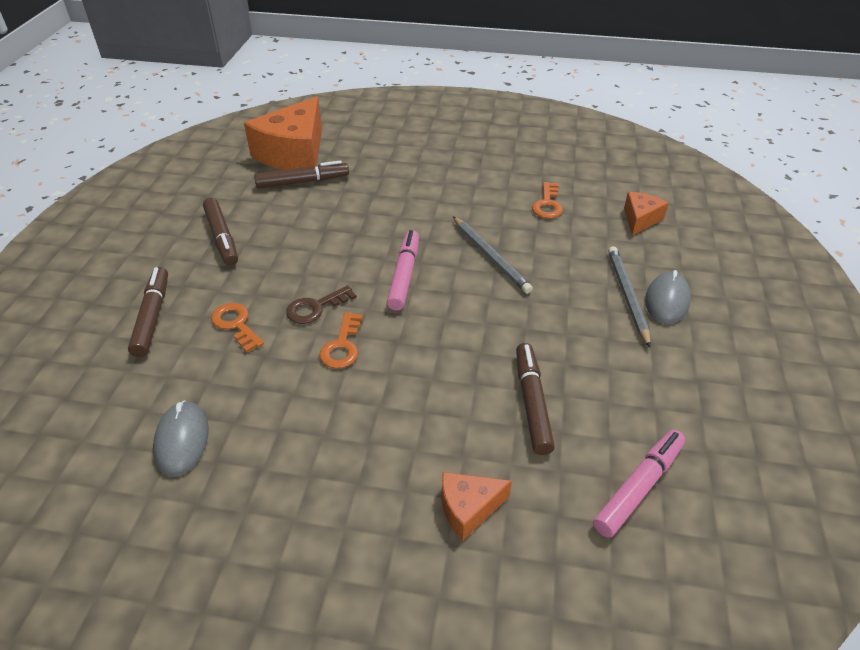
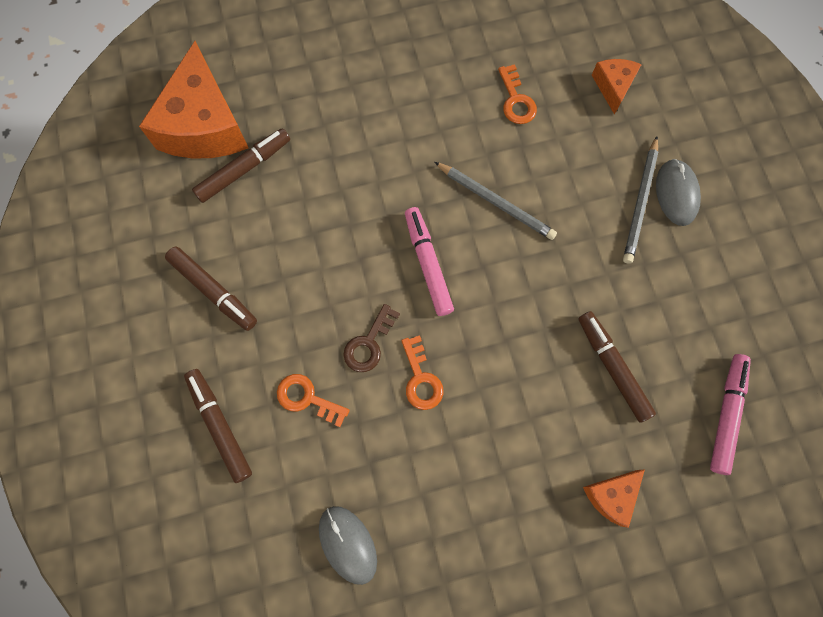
camera: 25 degrees left, 30 degrees up
grey pencil [608,246,651,348] -> grey pencil turned 135 degrees counterclockwise [623,136,658,264]

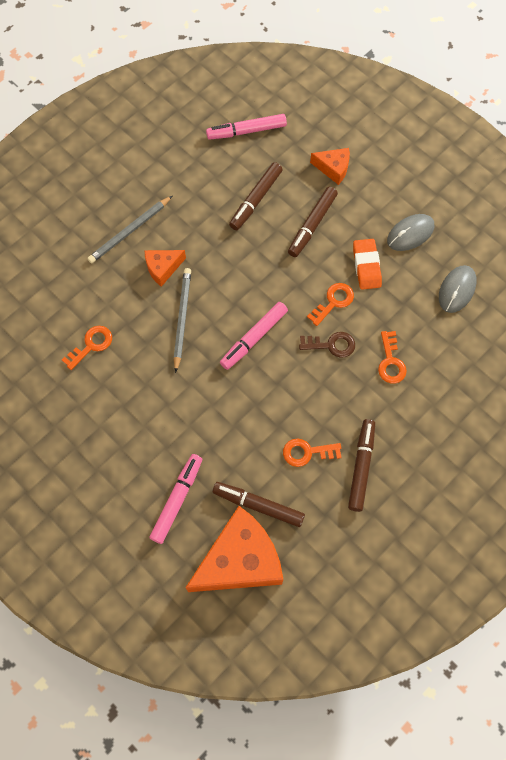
camera: 120 degrees left, 5 degrees down
brown marker [184,369,252,483] -> brown marker moved to [288,187,338,257]
orange cheese [592,59,642,115] -> orange cheese moved to [144,250,186,287]
grey pencil [623,136,658,264] -> grey pencil turned 150 degrees clockwise [87,196,172,263]
grey mouse [656,159,701,226] -> grey mouse moved to [387,214,434,251]
none -> pink marker [149,454,202,544]
none -> orange key [283,438,342,467]
none -> orange eraser [353,239,382,290]

